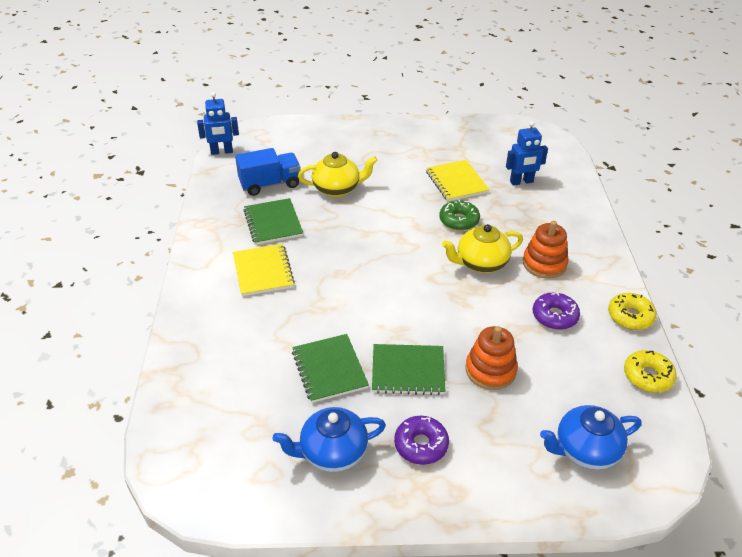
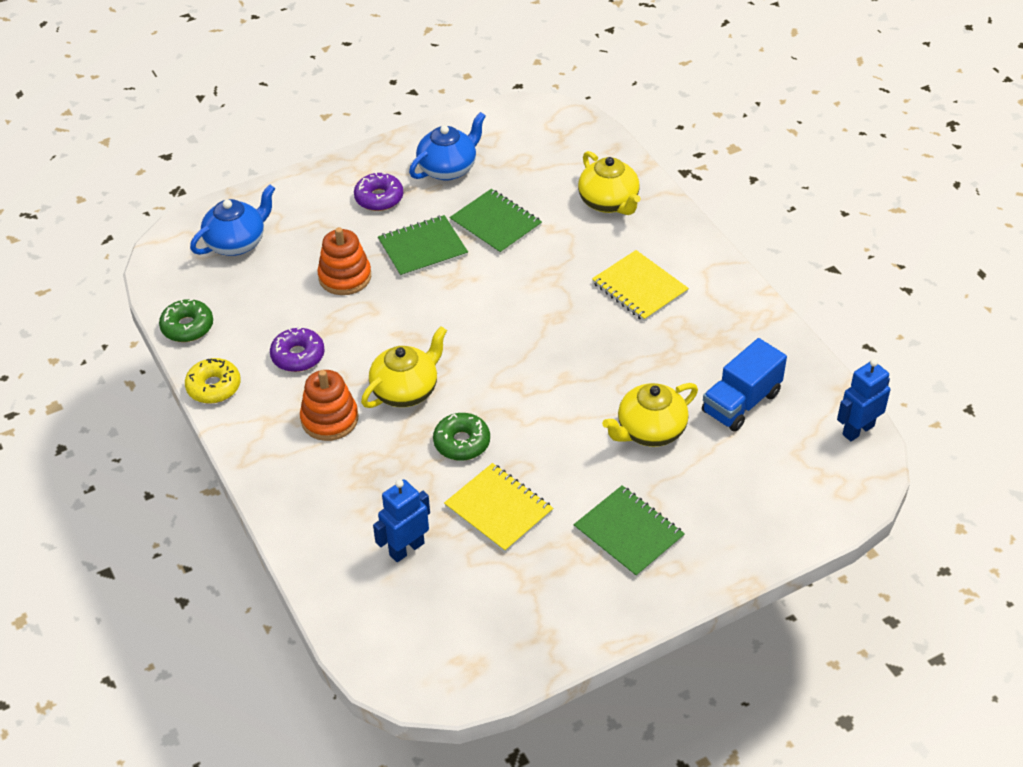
camera: 155 degrees right, 5 degrees up
green notebook [243,198,303,245] -> green notebook moved to [573,485,685,578]
yellow donut [624,350,677,393] -> green donut [159,299,213,342]
none -> yellow teapot [578,151,640,215]

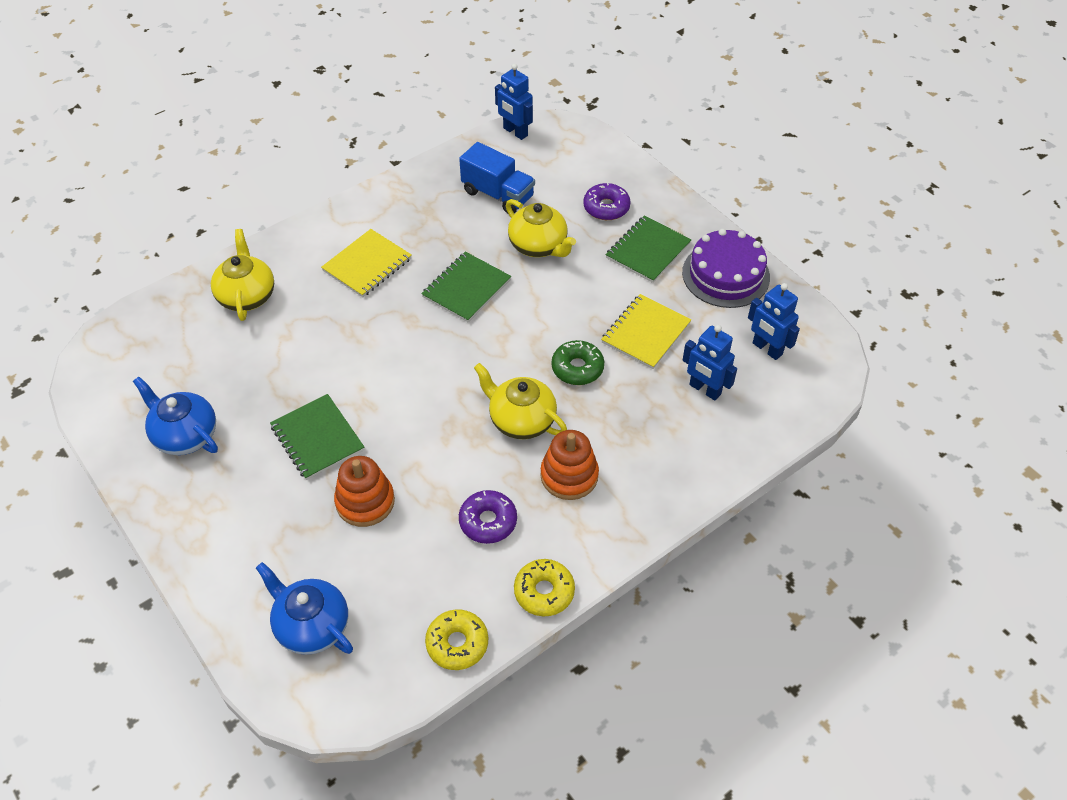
camera: 100 degrees left, 5 degrees up
green donut [159,299,213,342] -> yellow donut [425,609,488,670]
purple donut [354,172,403,211] -> purple donut moved to [583,182,630,220]
green notebook [449,189,542,255] -> green notebook moved to [421,252,511,322]
yellow teapot [578,151,640,215] -> yellow teapot turned 60 degrees counterclockwise [211,229,274,321]
none -> purple cake [682,229,770,308]
none -> blue robot [748,283,800,360]

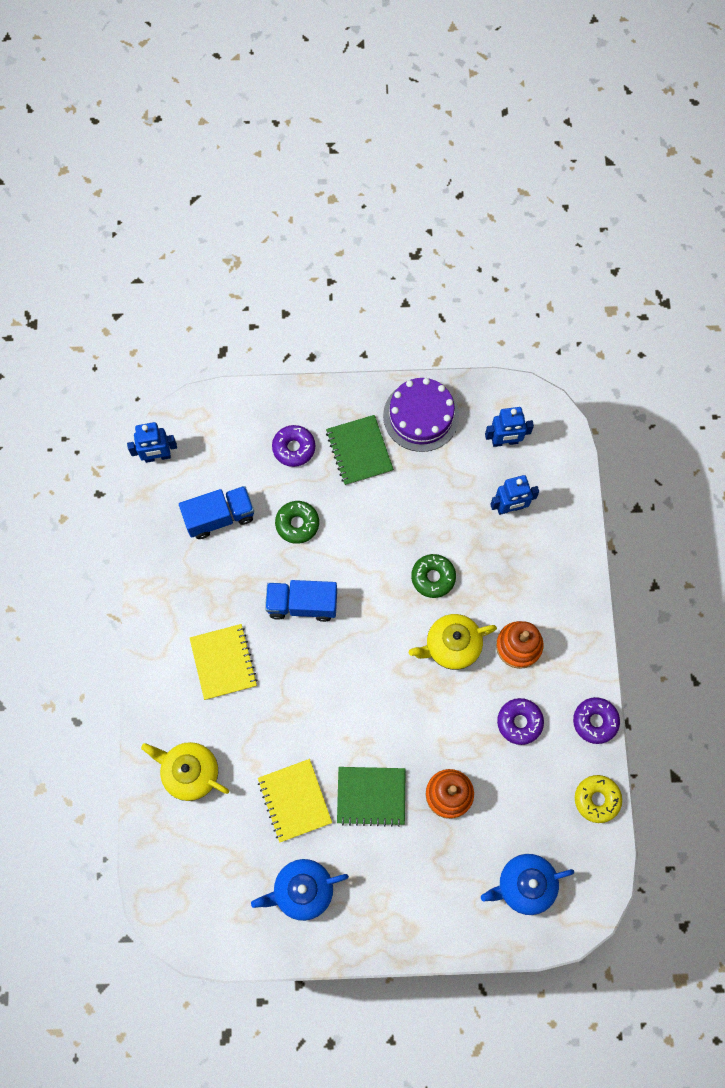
camera: 55 degrees left, 20 degrees up
green notebook [421,252,511,322] -> blue truck [265,580,337,622]
yellow teapot [506,199,576,257] -> green donut [275,501,319,544]
yellow donut [514,559,575,617] -> purple donut [573,697,620,744]
yellow notebook [601,294,691,369] -> yellow notebook moved to [258,759,332,842]

